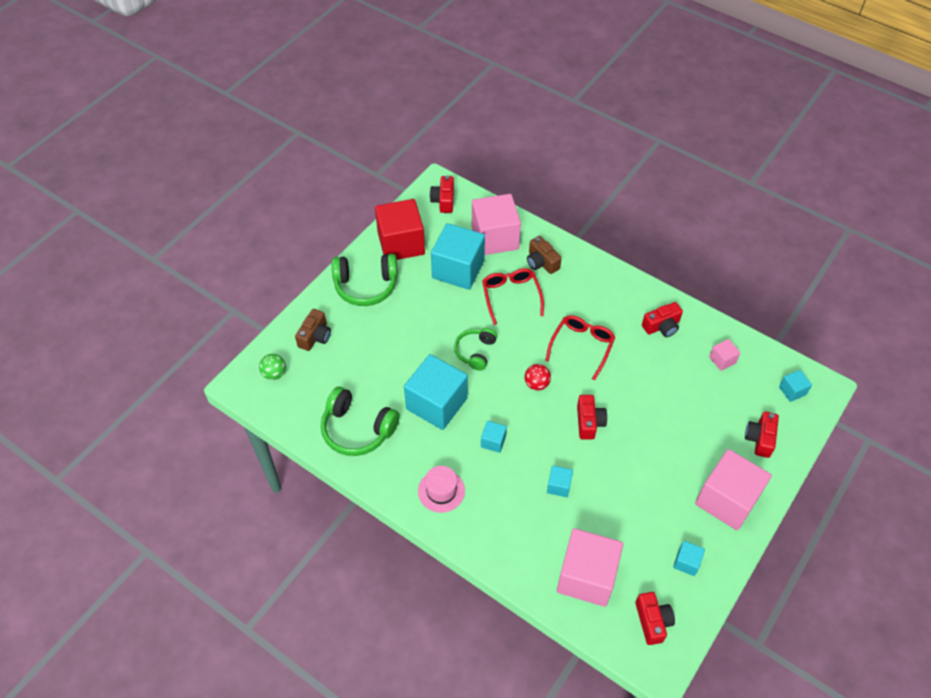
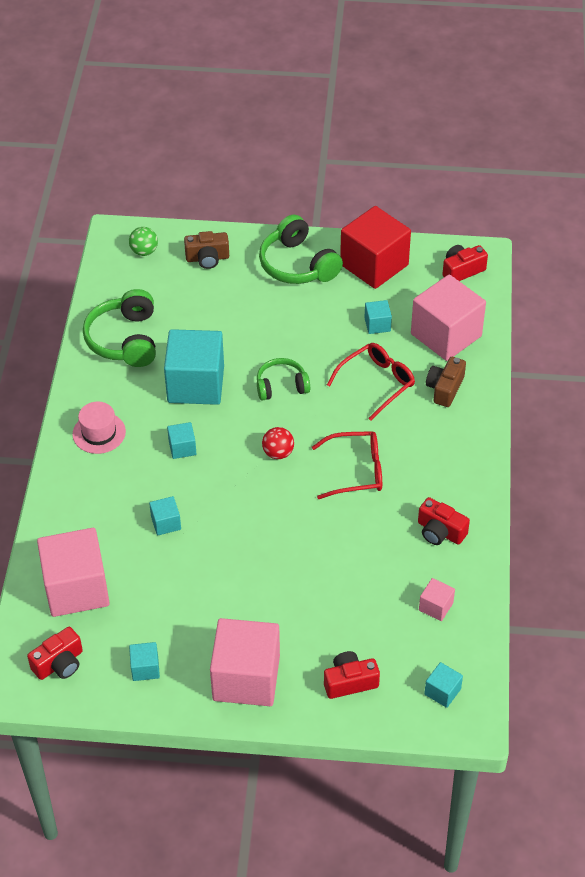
camera: 60 degrees right, 5 degrees down
turquoise cube [431,223,485,290] -> turquoise cube [364,300,392,334], size x0.45
red camera [577,395,607,439] -> none

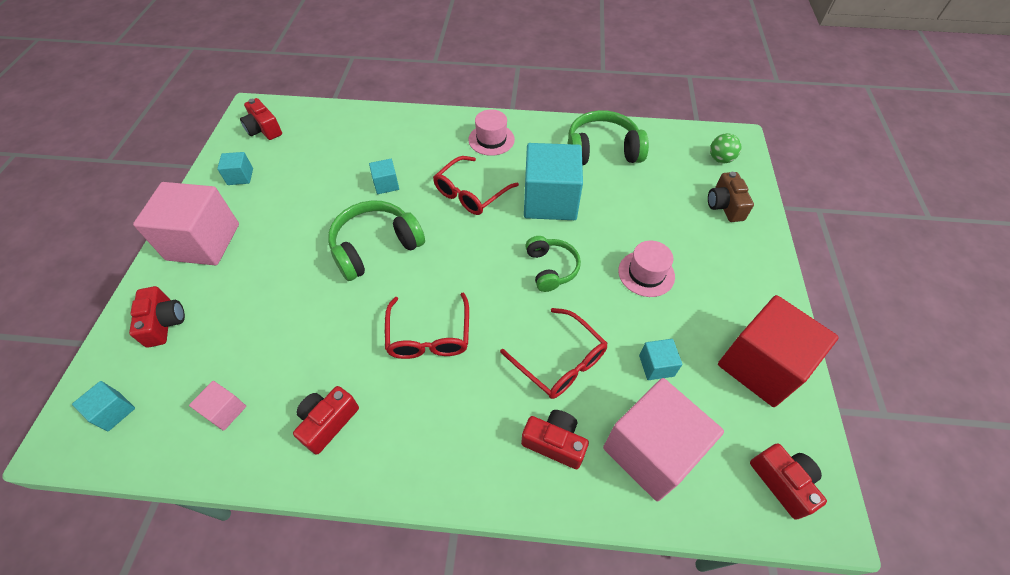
camera: 90 degrees right, 5 degrees up
pink cube [37,528,110,617] -> none
turquoise cube [167,422,196,459] -> red glasses [433,156,519,215]
green headphones [259,215,343,284] -> green headphones moved to [328,200,425,281]
red ball [262,427,294,459] -> none
brown camera [426,357,466,407] -> red camera [521,410,589,469]
none -> pink hat [618,241,675,297]

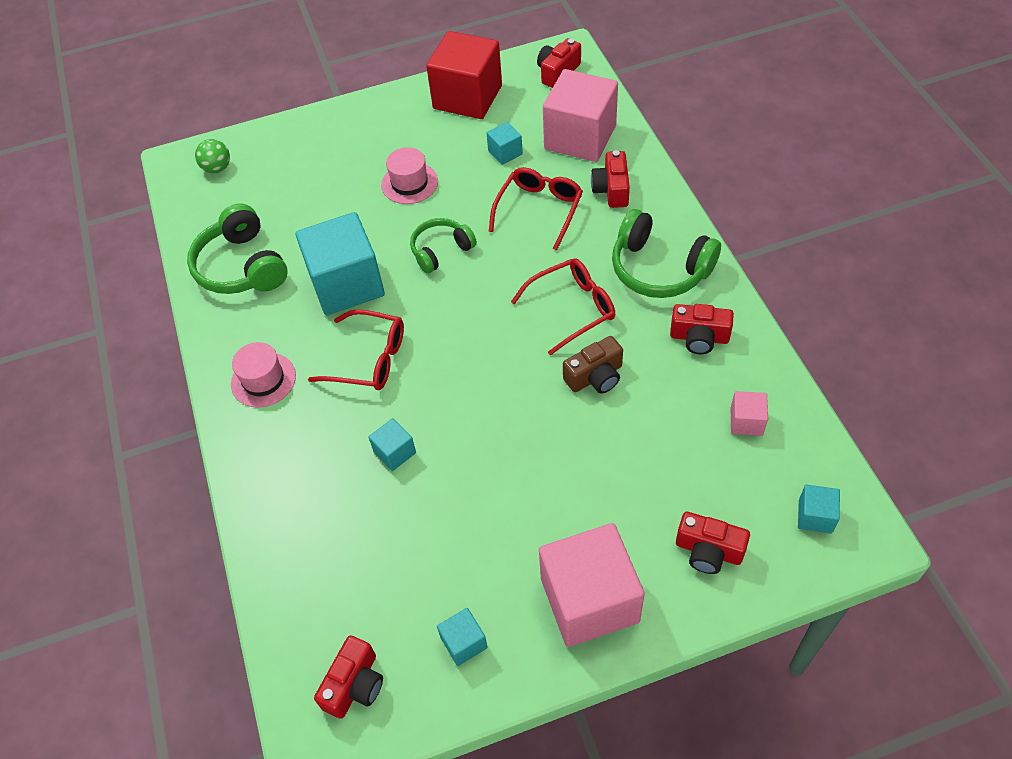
camera: 110 degrees left, 0 degrees up
red camera [129,286,185,348] -> red camera turned 120 degrees counterclockwise [676,512,750,574]
green headphones [328,200,425,281] -> green headphones moved to [612,209,721,298]
brown camera [708,172,754,222] -> brown camera moved to [563,336,623,394]

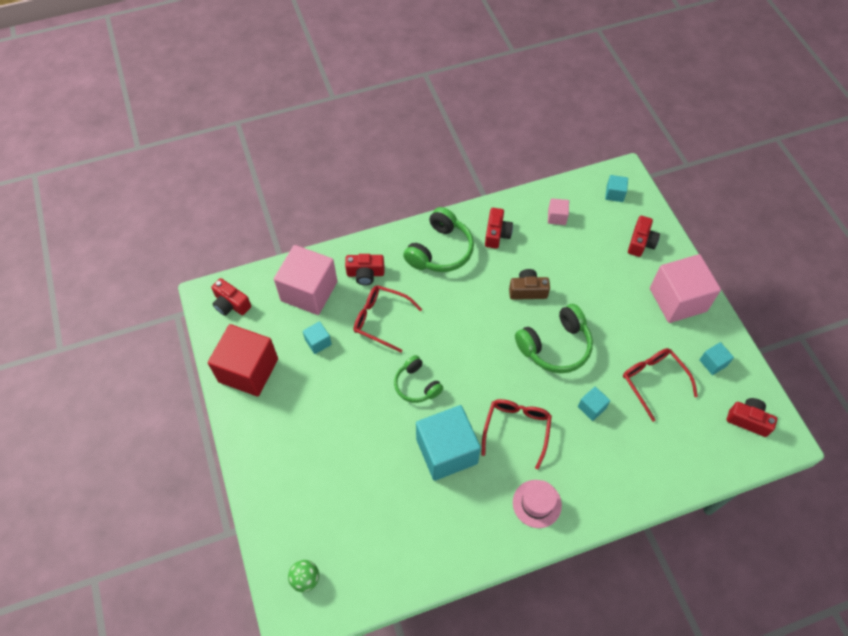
camera: 95 degrees left, 5 degrees up
green headphones [187,203,288,294] -> green headphones moved to [515,304,593,373]
pink hat [381,147,438,204] -> none
red glasses [511,258,615,355] -> red glasses moved to [623,348,698,422]
brown camera [563,336,623,394] -> brown camera turned 60 degrees counterclockwise [509,269,550,300]

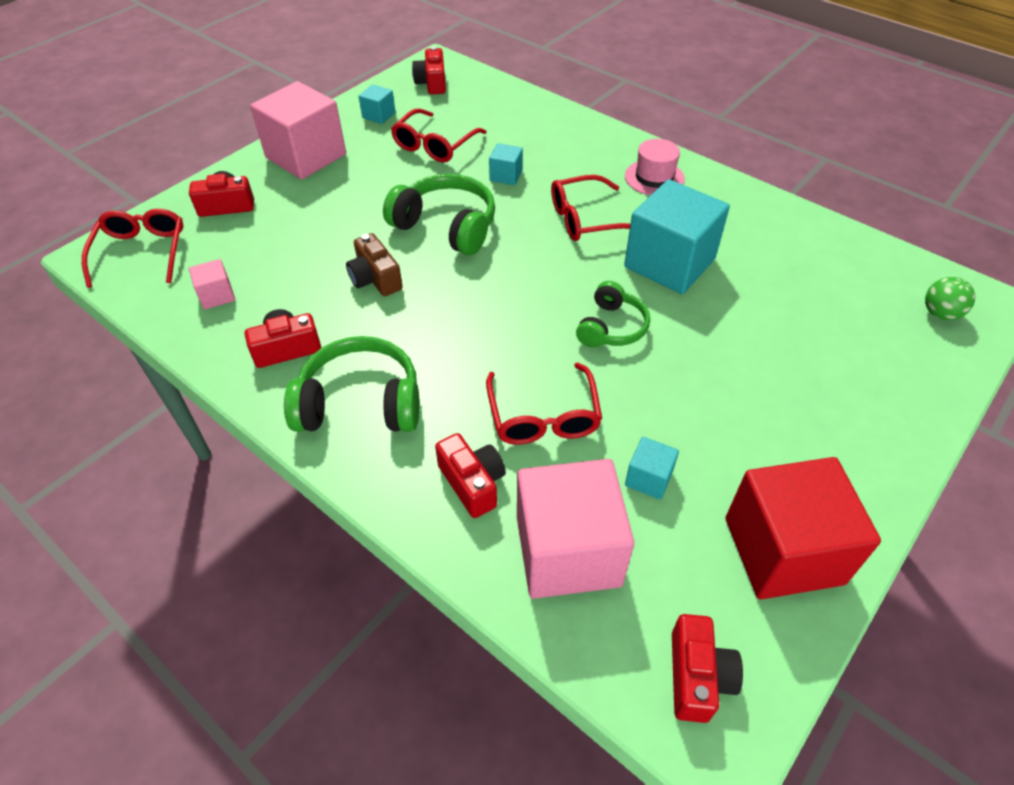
camera: 120 degrees left, 10 degrees down
turquoise cube [605,175,628,202] -> red glasses [82,209,183,288]

